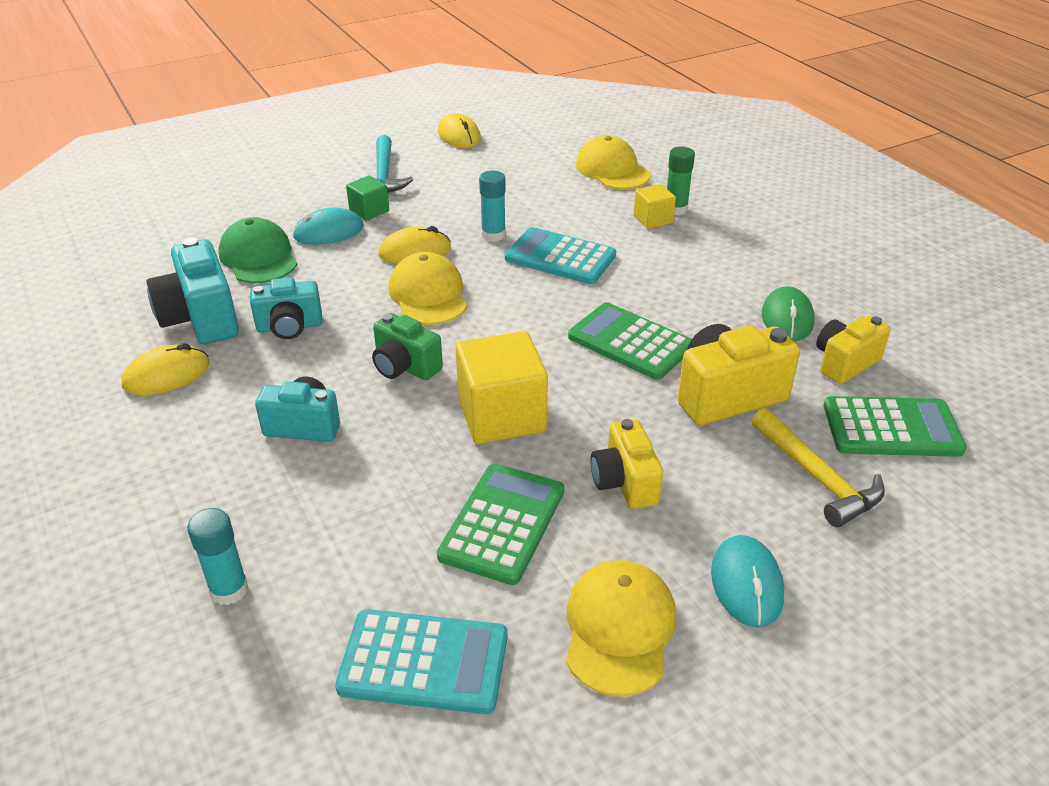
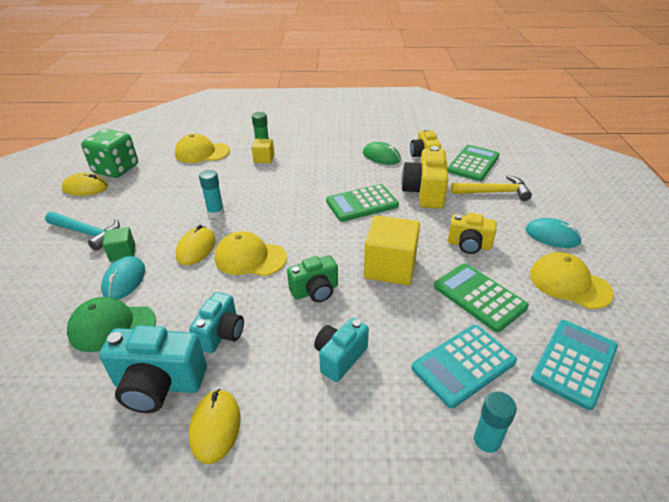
camera: 60 degrees left, 0 degrees up
turquoise calculator [505,227,616,284] -> turquoise calculator moved to [412,325,517,408]
none -> green dice [81,129,138,178]

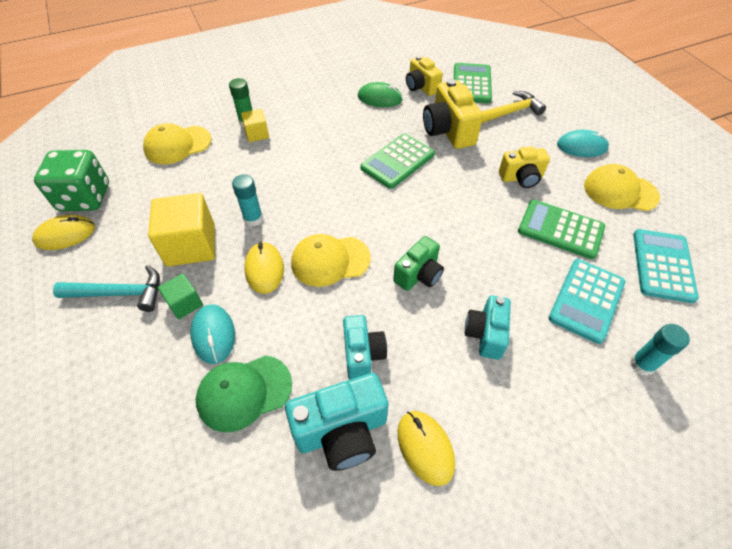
camera: 25 degrees left, 15 degrees up
yellow cube [364,215,420,285] -> yellow cube moved to [148,193,215,267]

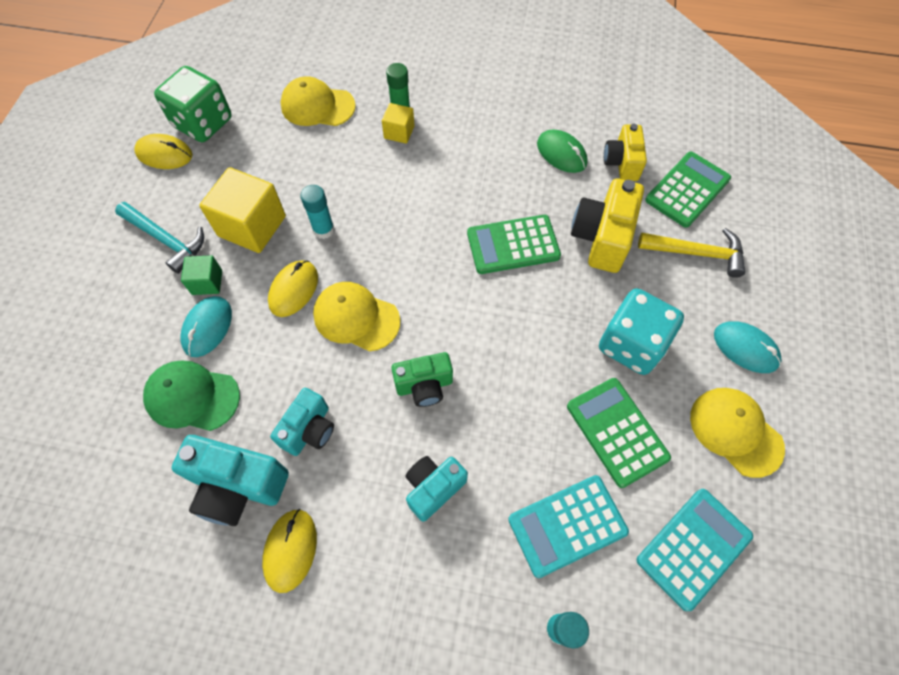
camera: 35 degrees right, 10 degrees up
yellow camera [499,147,550,188] -> turquoise dice [599,288,684,375]

